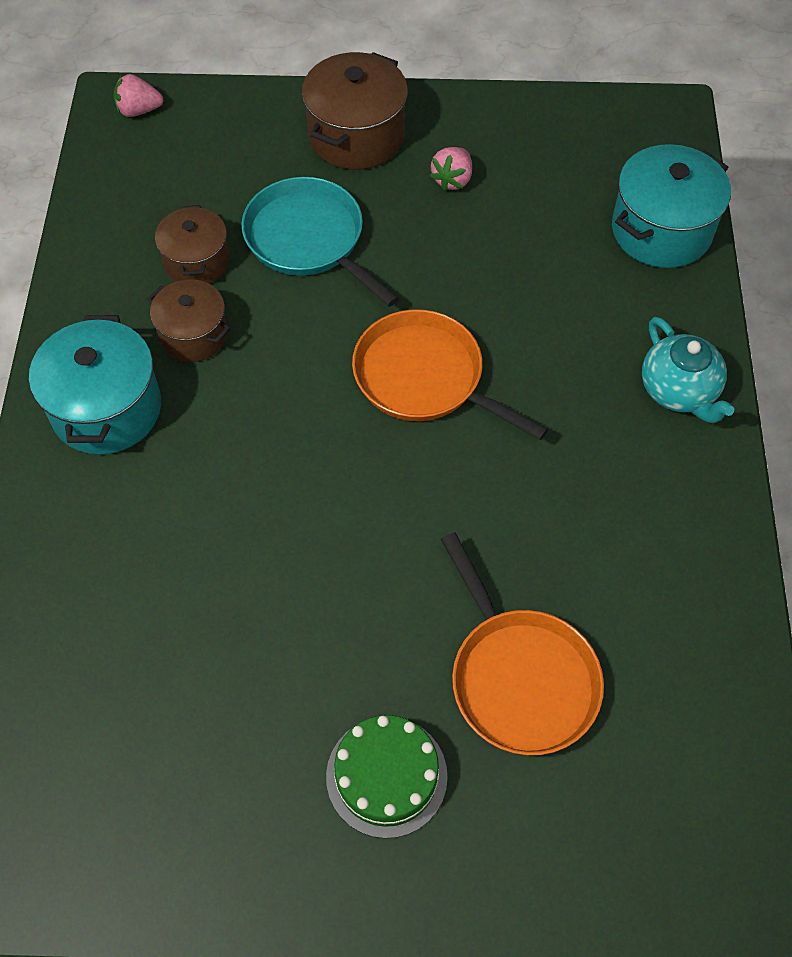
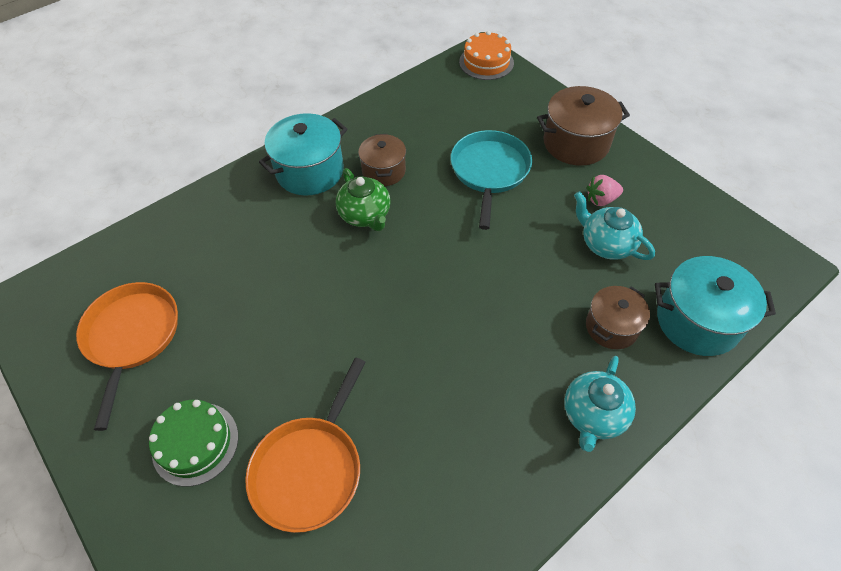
camera: 50 degrees right, 5 degrees down
pink strawberry [114,74,164,117] -> orange cake [459,31,514,80]
brown pot [155,205,229,284] -> brown pot moved to [586,286,650,349]
orange pan [352,309,548,440] -> orange pan moved to [76,282,178,431]
none -> green teapot [336,168,391,231]
none -> turquoise teapot [574,191,655,260]

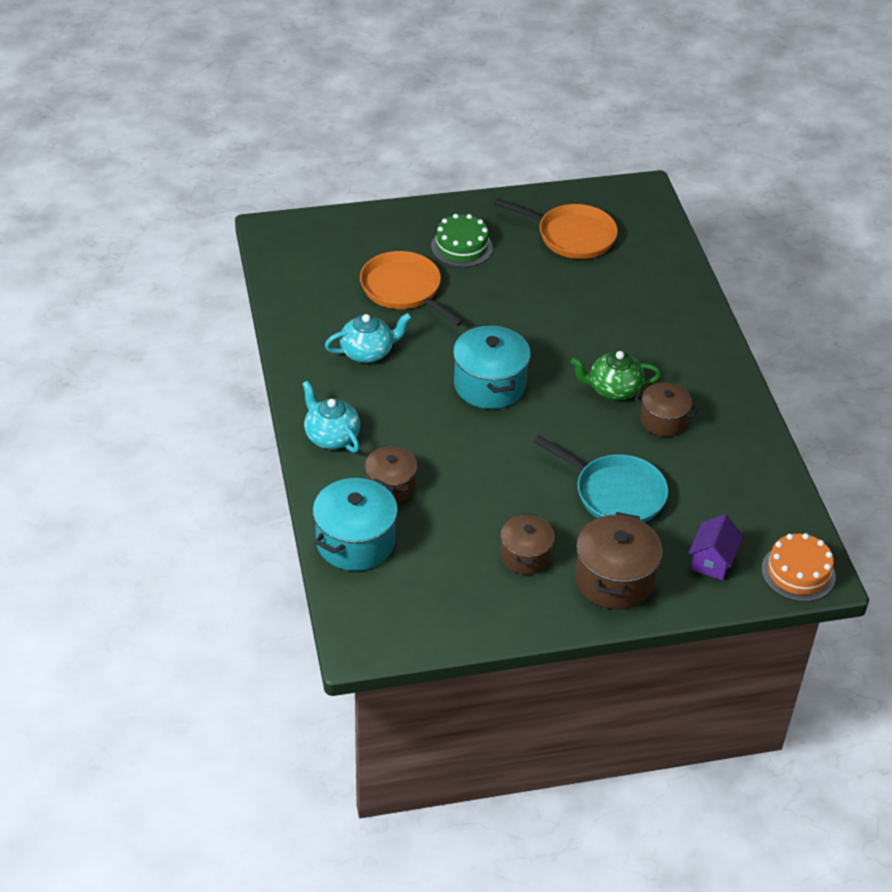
camera: 115 degrees right, 10 degrees down
turquoise pot [259,113,347,196] -> turquoise pot moved to [453,324,531,409]
turquoise teapot [574,191,655,260] -> turquoise teapot moved to [325,313,412,363]
pink strawberry [587,175,623,206] -> brown pot [501,513,555,575]
none -> purple house [688,514,743,580]

